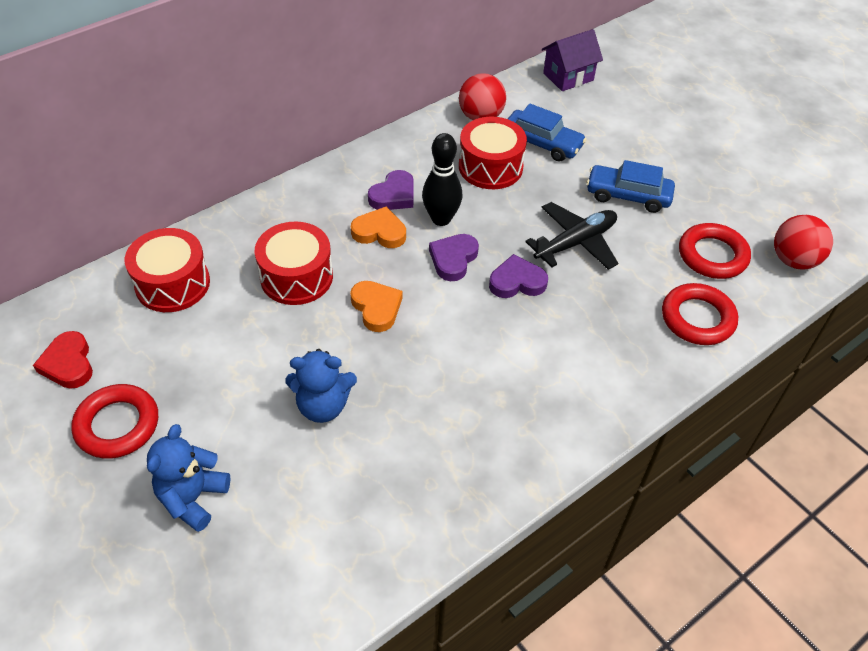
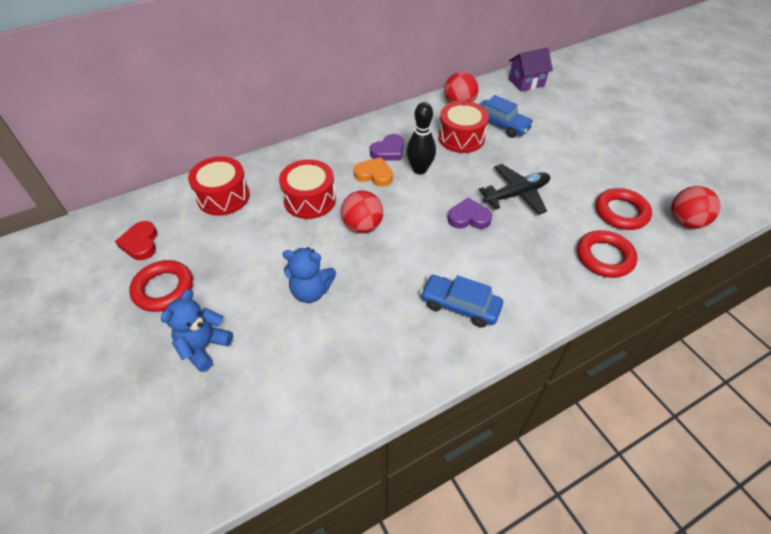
camera: 10 degrees right, 0 degrees up
orange heart [350,281,403,332] -> red ball [341,191,383,233]
purple heart [429,234,479,281] -> none
blue car [586,160,675,213] -> blue car moved to [420,275,503,327]

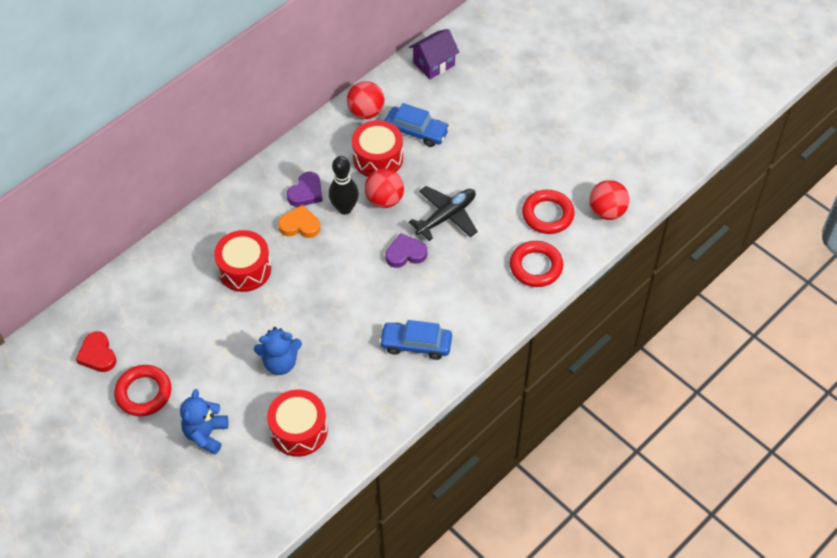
camera: 15 degrees left, 5 degrees up
red drum [188,156,250,216] -> red drum moved to [267,389,328,457]
red ball [341,191,383,233] -> red ball moved to [365,169,404,208]

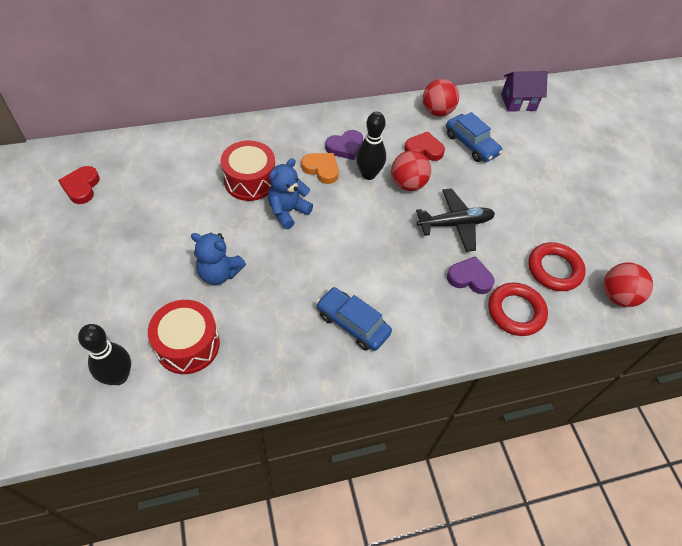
camera: 25 degrees right, 0 degrees up
red ring [114,365,171,416] -> none
blue teddy bear [180,389,228,455] -> blue teddy bear moved to [268,158,313,229]
red drum [352,120,403,177] -> red heart [404,131,445,161]
purple heart [385,233,427,268] -> purple heart moved to [447,256,495,294]
none -> black bowling pin [78,324,131,385]

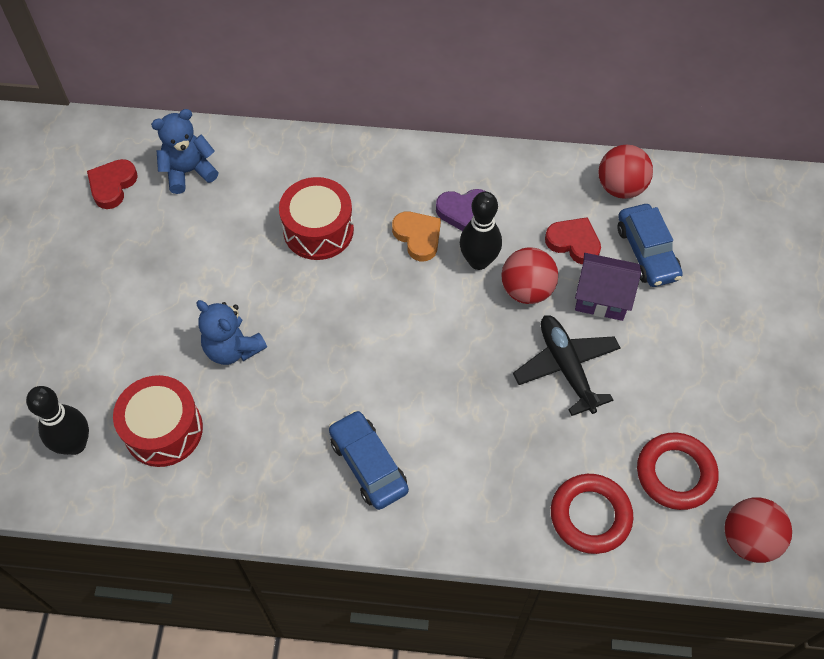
camera: 25 degrees right, 5 degrees up
blue teddy bear [268,158,313,229] -> blue teddy bear moved to [151,109,219,194]
black plane [416,188,495,252] -> black plane turned 120 degrees counterclockwise [513,315,621,416]
purple heart [447,256,495,294] -> none
purple house [501,71,548,112] -> purple house moved to [575,253,641,321]

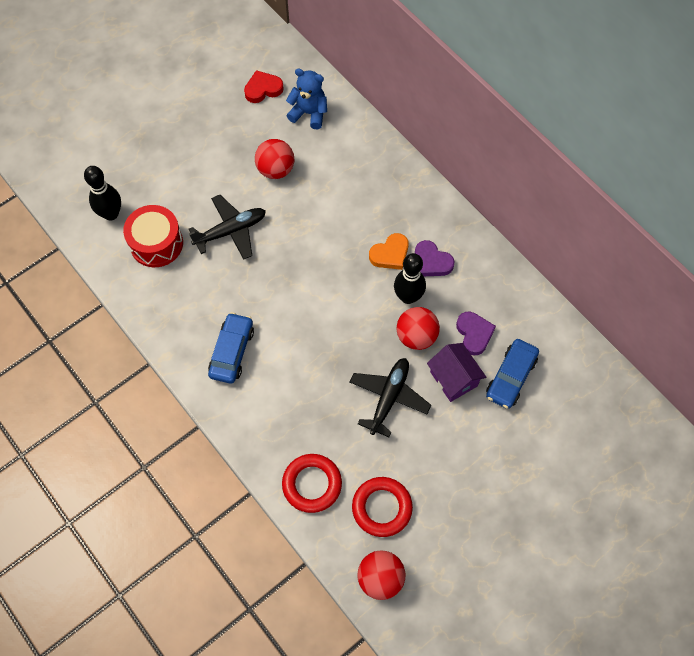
camera: 45 degrees right, 5 degrees up
blue teddy bear [196,300,267,365] -> black plane [189,195,266,260]
red drum [279,177,354,260] -> none
orange heart [392,212,441,261] -> orange heart turned 45 degrees clockwise [369,233,409,270]
red heart [545,217,601,264] -> purple heart [456,312,496,356]
red ball [599,145,653,199] -> red ball moved to [255,139,294,179]

